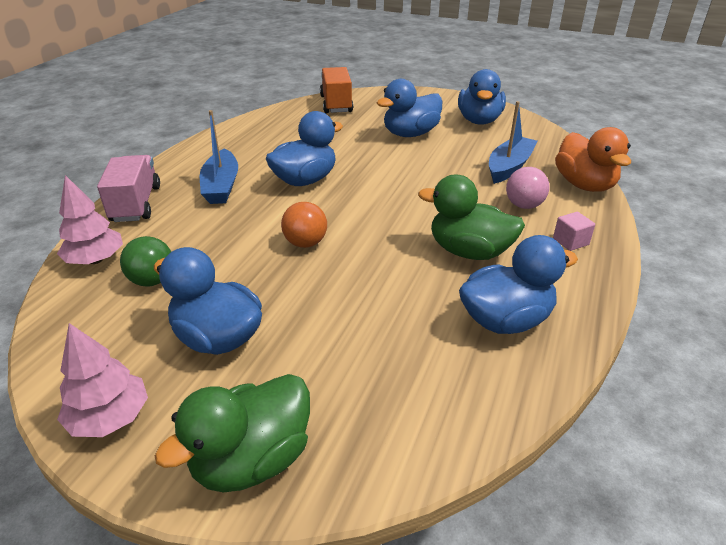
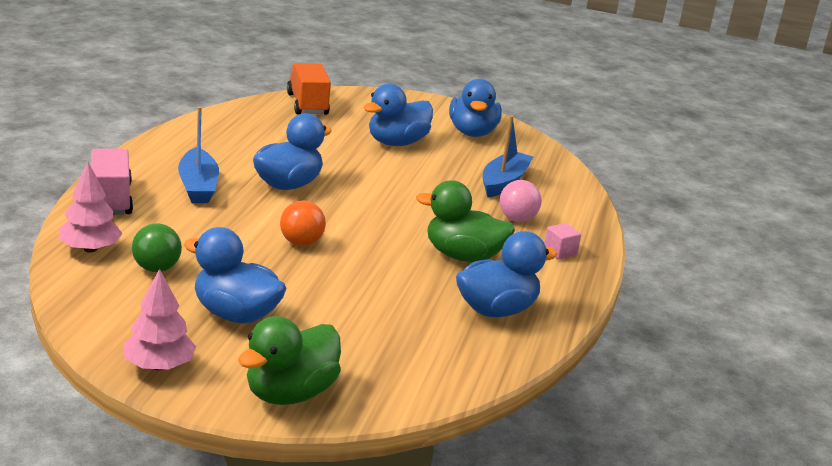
camera: 10 degrees left, 10 degrees down
orange duck [555,127,631,192] -> none

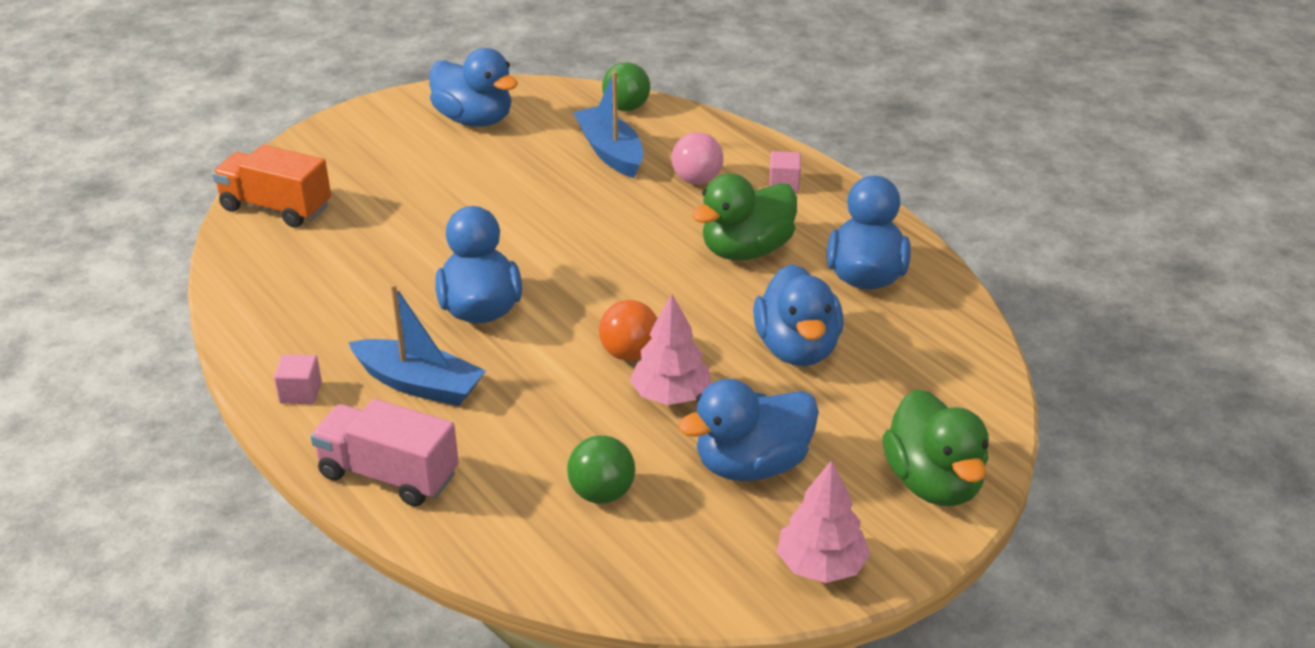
camera: 50 degrees left, 10 degrees up
pink tree [58,162,123,253] -> pink tree moved to [630,294,711,405]
blue duck [363,84,433,146] -> blue duck moved to [753,264,843,366]
none -> pink cube [274,354,322,404]
none -> green ball [602,62,650,111]

